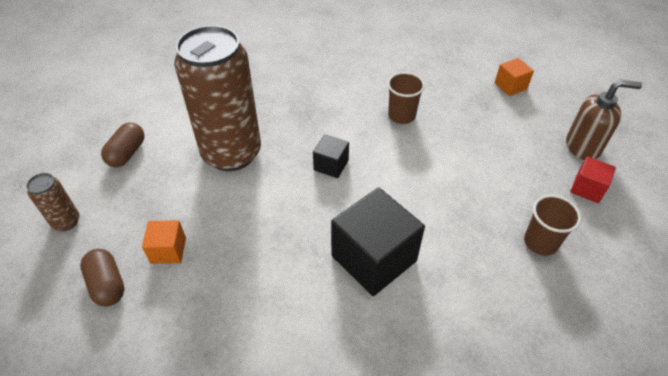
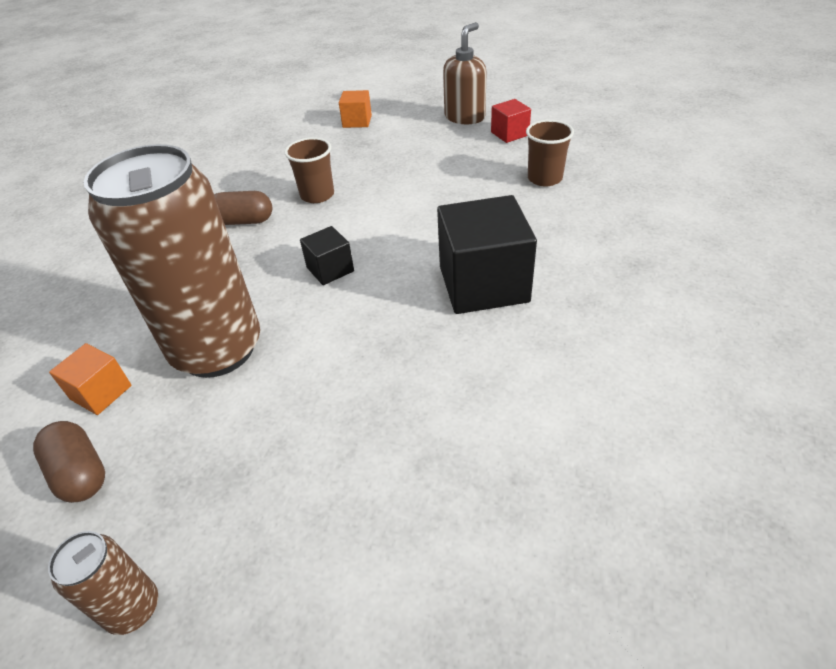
camera: 55 degrees left, 5 degrees down
brown capsule [80,249,124,306] -> brown capsule moved to [214,191,272,225]
orange cube [142,220,186,264] -> orange cube moved to [49,343,131,415]

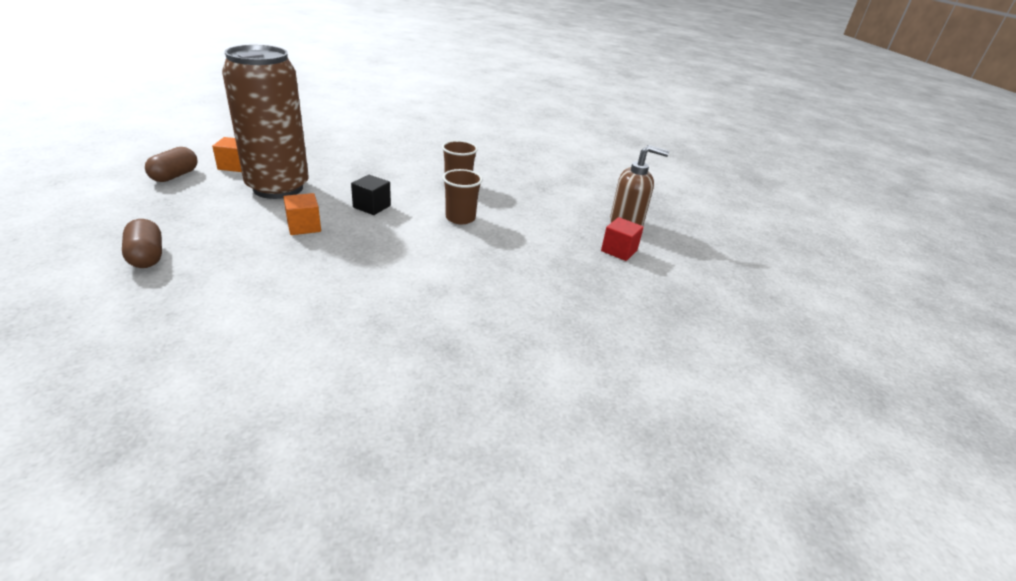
camera: 55 degrees right, 10 degrees down
brown can [48,531,158,635] -> none
brown capsule [214,191,272,225] -> brown capsule moved to [122,219,162,268]
orange cube [339,90,372,128] -> orange cube moved to [284,193,321,235]
black cube [437,195,537,314] -> none
brown cup [526,120,574,186] -> brown cup moved to [442,169,483,224]

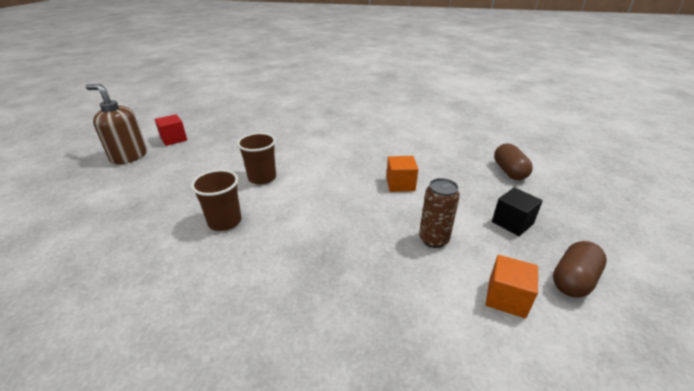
camera: 155 degrees left, 0 degrees up
brown can [222,45,309,199] -> brown can [419,178,460,248], size x0.42
black cube [351,175,391,215] -> black cube moved to [492,187,543,236]

